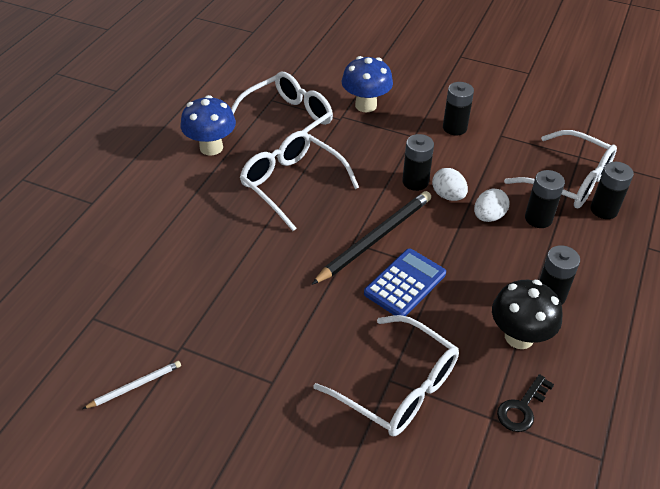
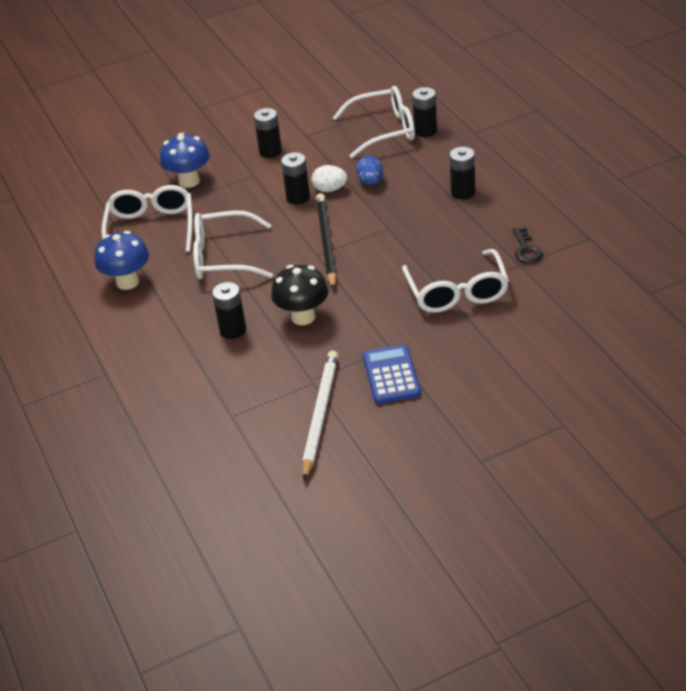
camera: 45 degrees left, 5 degrees down
white pencil [83,361,181,409] -> white pencil [302,351,338,480], size x1.97
white glasses [313,315,459,437] -> white glasses turned 90 degrees clockwise [402,249,509,313]
blue calculator [364,249,446,316] -> blue calculator moved to [363,344,421,404]
white egg [474,188,509,222] -> blue egg [356,156,383,185]
black mushroom [492,280,563,349] -> black mushroom moved to [271,265,328,325]
black battery [525,170,565,228] -> black battery moved to [212,282,246,339]

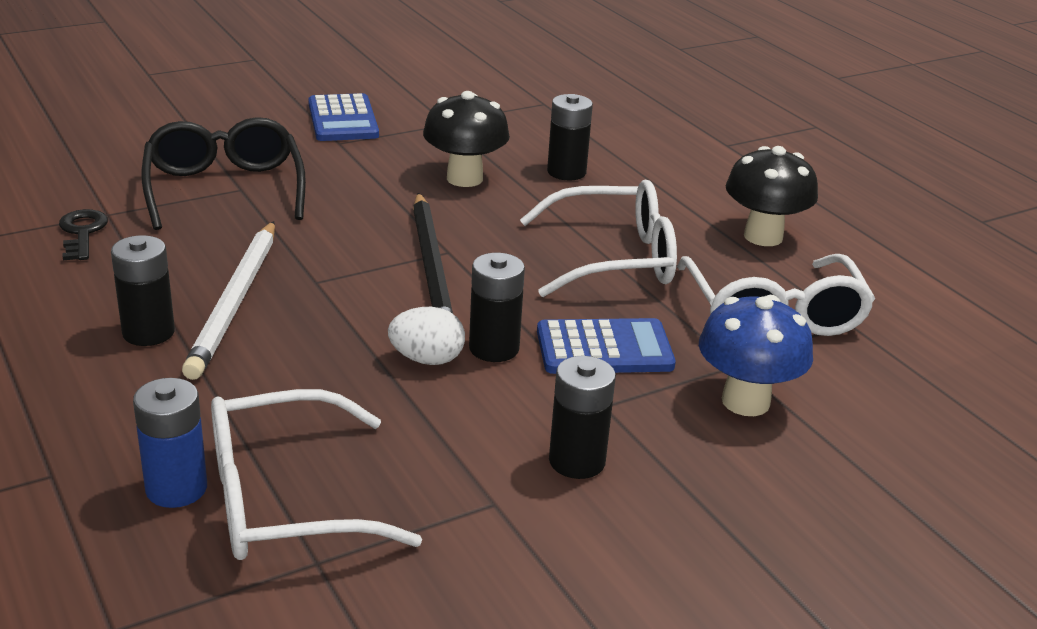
camera: 170 degrees right, 10 degrees down
blue mushroom [94,231,149,290] -> black mushroom [726,146,818,246]
white pencil [302,351,338,480] -> white pencil moved to [182,221,275,380]
blue egg [356,156,383,185] -> none
white glasses [402,249,509,313] -> black glasses [141,117,306,230]
black battery [412,87,437,137] -> blue battery [133,378,207,508]
none -> blue calculator [537,318,676,374]

